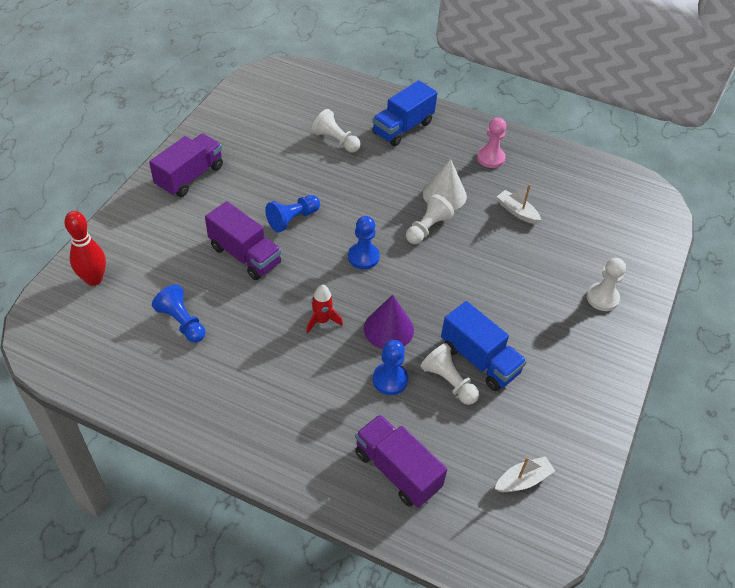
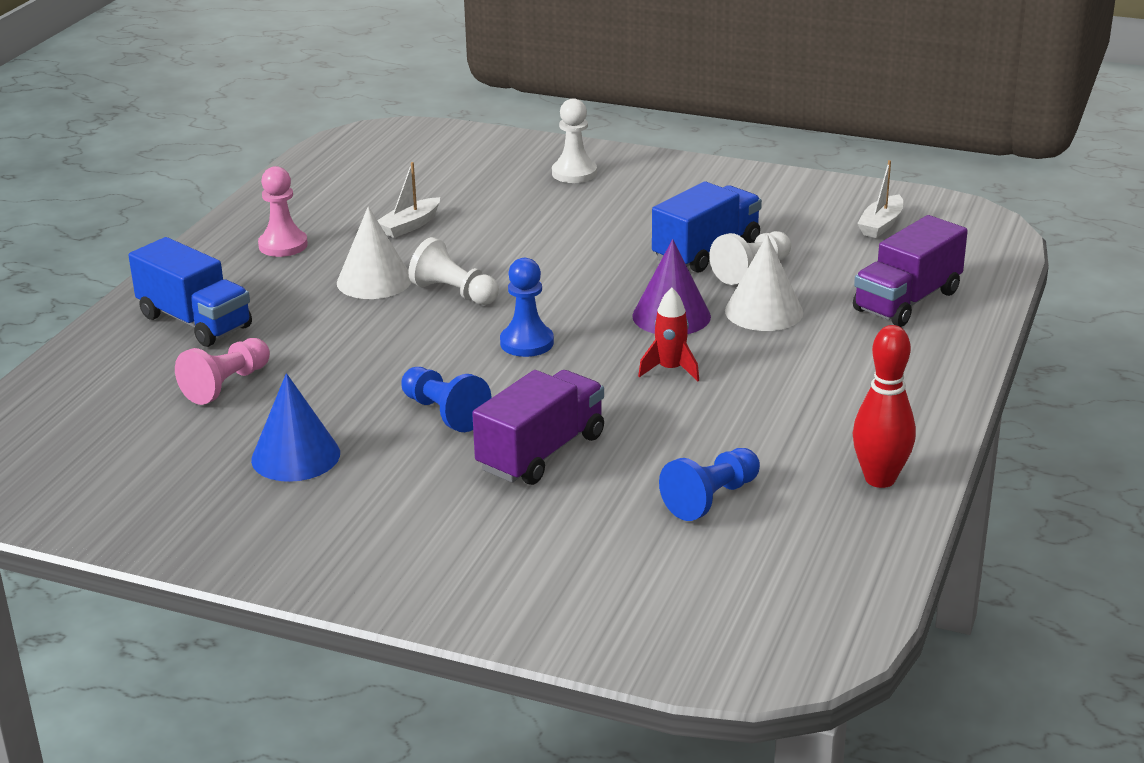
camera: 90 degrees left, 20 degrees down
red bowling pin [64,211,106,286] -> red bowling pin moved to [853,325,916,488]
purple truck [149,134,223,197] -> none
white pawn [312,109,361,153] -> pink pawn [175,338,270,405]
blue pawn [373,340,408,395] -> white cone [725,235,803,331]
white boat [495,456,555,492] -> white boat turned 120 degrees counterclockwise [857,160,903,238]
none -> blue cone [251,373,340,482]

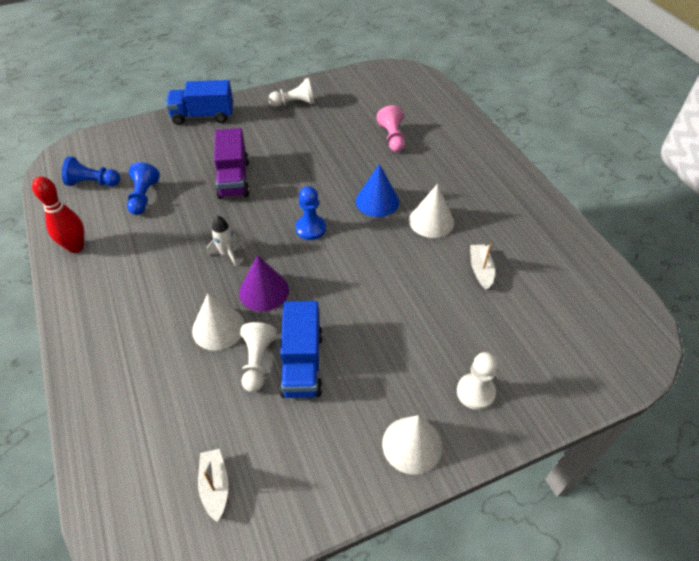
camera: 135 degrees right, 20 degrees up
blue truck [128,237,252,347] -> blue truck moved to [166,80,233,125]
blue cone [251,373,340,482] -> blue cone moved to [356,164,399,217]
pink pawn [258,166,308,257] -> none
blue pawn [401,367,491,432] -> blue pawn moved to [62,156,120,186]
white pawn [408,237,499,305] -> white pawn moved to [268,78,315,107]
red rocket [638,287,699,382] -> white rocket [206,215,238,267]
purple truck [853,215,968,327] -> none
none -> white cone [382,415,442,475]

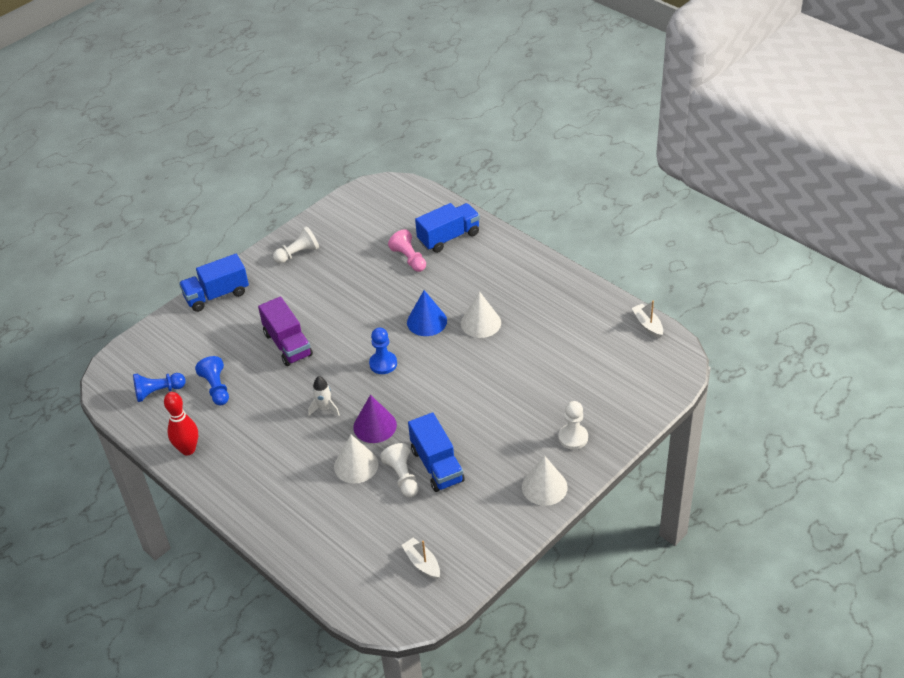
camera: 20 degrees left, 5 degrees down
white boat [470,244,495,289] -> white boat moved to [632,301,663,338]
none -> blue truck [415,203,480,253]

